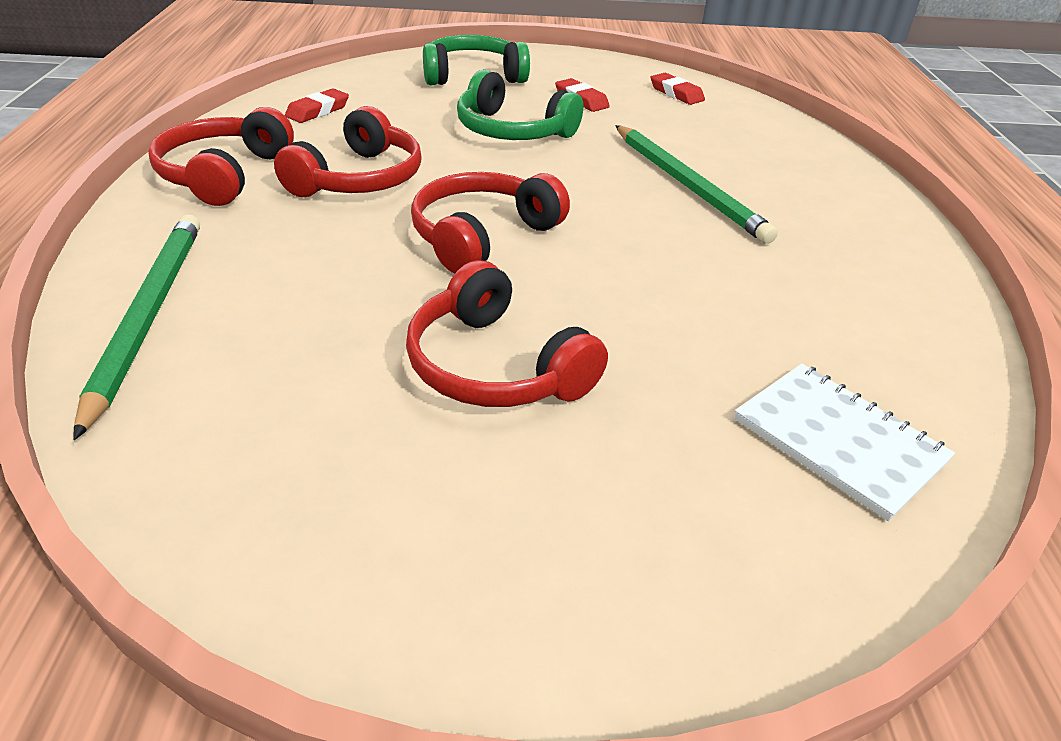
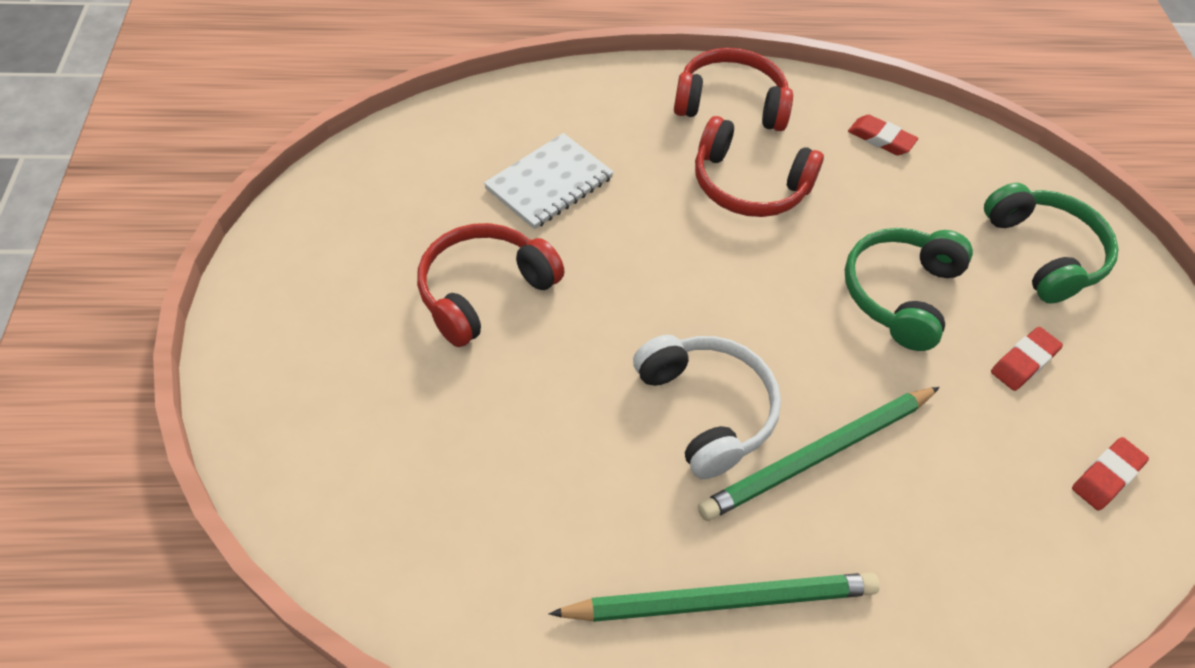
camera: 85 degrees right, 15 degrees up
green pencil [73,214,200,440] -> green pencil moved to [549,573,880,622]
red headphones [411,172,570,273] -> none
white notebook [734,363,955,521] -> white notebook moved to [484,133,614,229]
none -> white headphones [633,335,781,479]

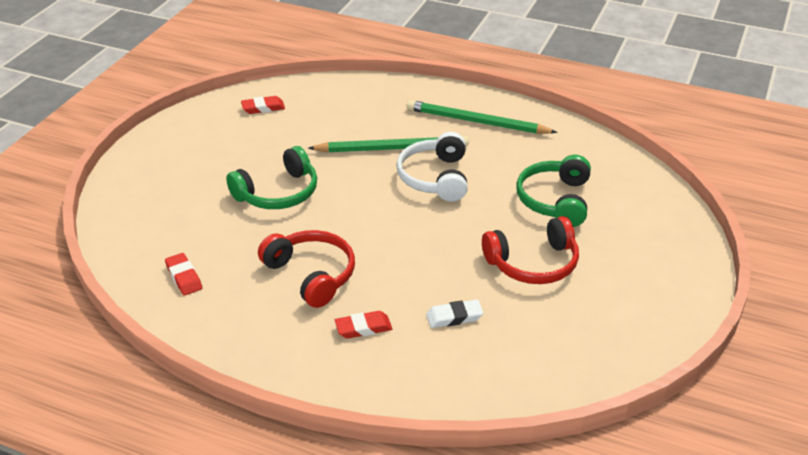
camera: 150 degrees left, 15 degrees down
white notebook [484,133,614,229] -> white eraser [426,299,483,328]
red headphones [674,48,793,131] -> none
green headphones [984,183,1118,304] -> green headphones moved to [516,155,591,227]
red eraser [991,327,1063,391] -> red eraser moved to [335,311,392,339]

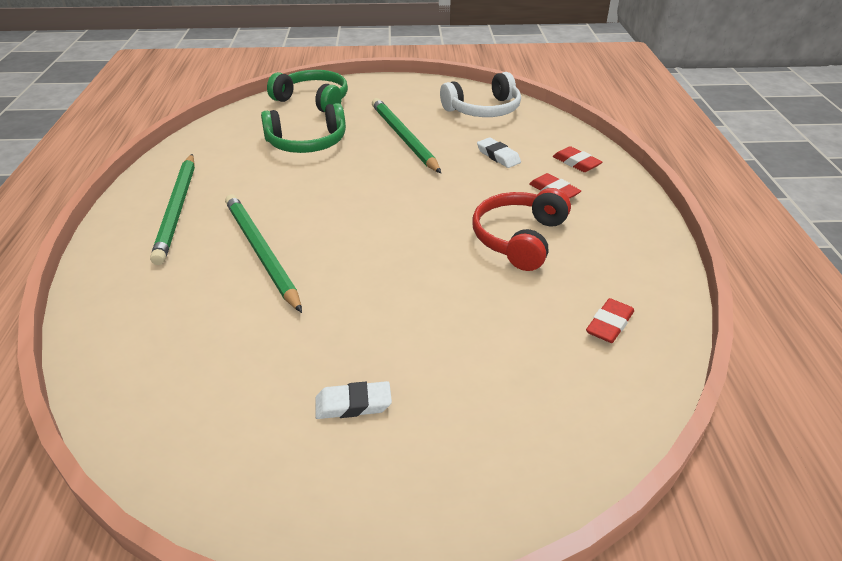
camera: 115 degrees left, 0 degrees up
green headphones [226,146,317,209] -> green headphones moved to [267,70,348,112]
red eraser [241,96,285,114] -> red eraser moved to [553,146,602,172]
white headphones [396,132,468,202] -> white headphones moved to [440,72,521,117]
red headphones [482,216,579,284] -> green pencil [372,98,441,173]
none -> white eraser [315,381,392,419]

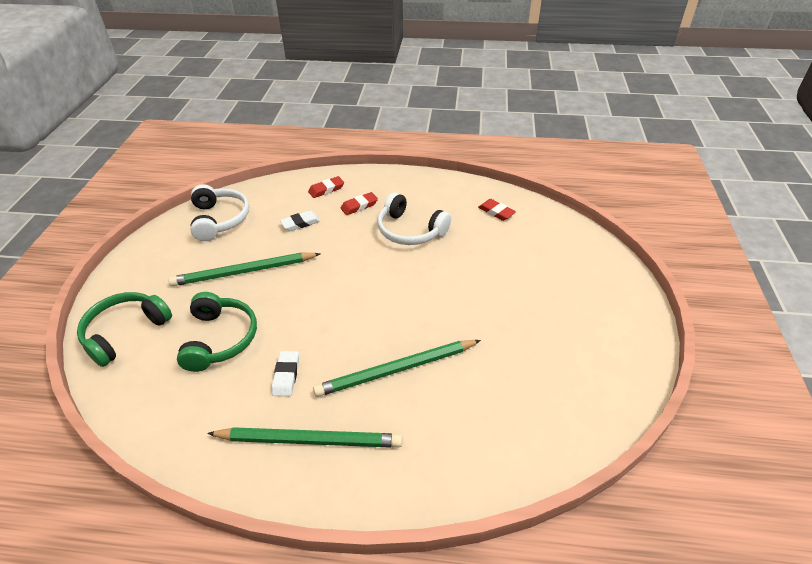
camera: 80 degrees left, 5 degrees up
white eraser [315,381,392,419] -> white eraser moved to [272,351,299,396]
red headphones [472,188,571,271] -> white headphones [377,192,451,245]

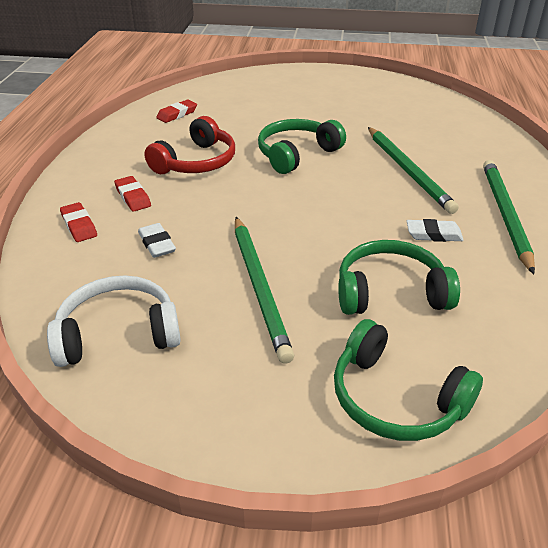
camera: 90 degrees left, 5 degrees down
white headphones [377,192,451,245] -> red headphones [144,116,235,174]
none -> green headphones [258,119,346,174]

